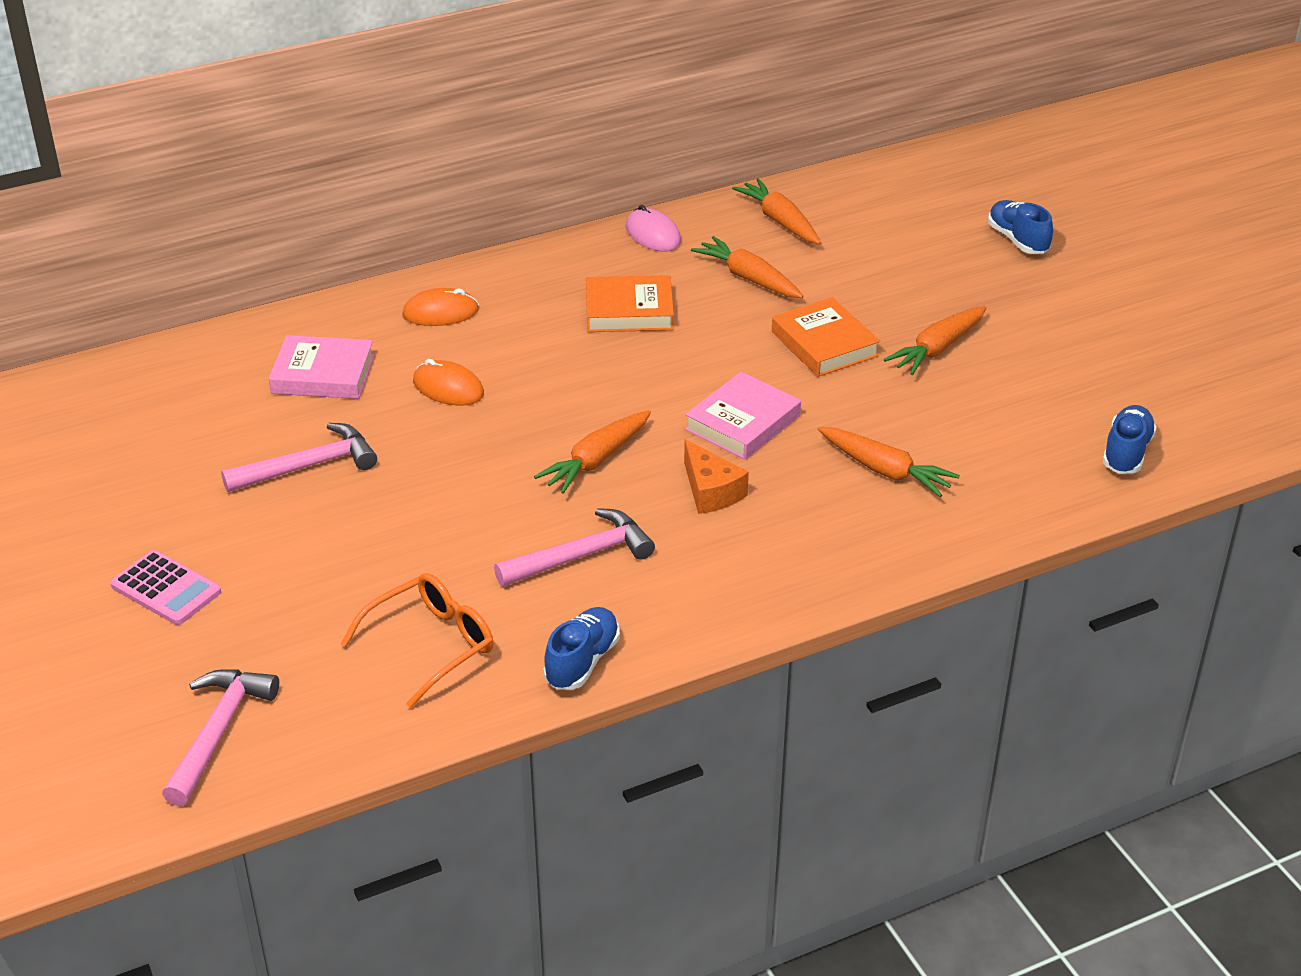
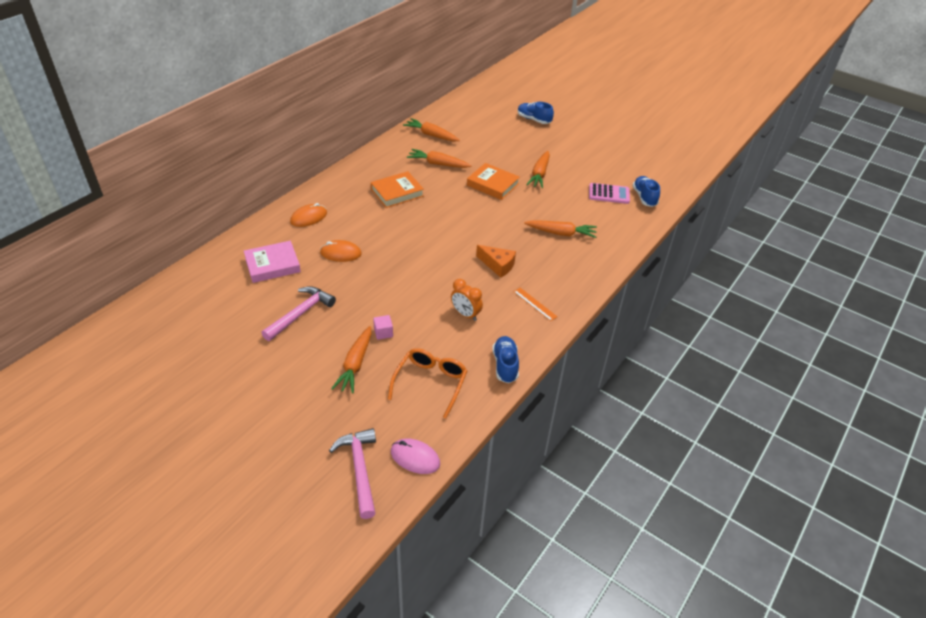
camera: 30 degrees left, 5 degrees up
pink calculator [110,550,221,625] -> pink calculator moved to [589,183,630,204]
pink hammer [494,508,655,587] -> orange clock [451,279,483,321]
orange carrot [534,410,651,494] -> orange carrot moved to [331,326,372,394]
pink mouse [625,205,681,252] -> pink mouse moved to [391,438,440,474]
pink book [685,372,801,459] -> none
none -> pink cube [373,315,393,340]
none -> orange ruler [513,288,557,321]

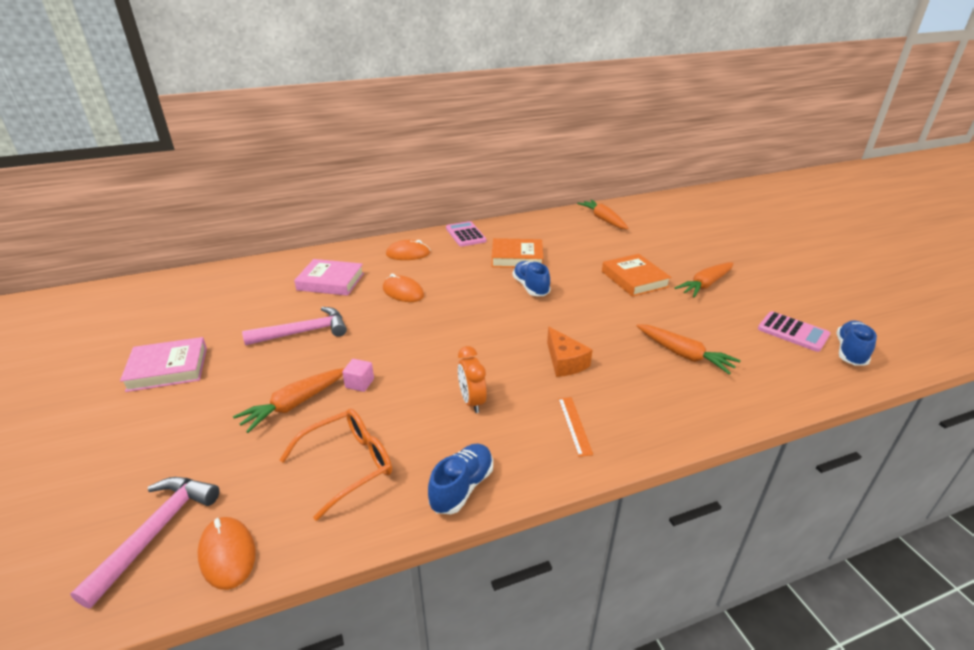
camera: 35 degrees right, 10 degrees down
pink mouse [391,438,440,474] -> orange mouse [198,517,256,590]
orange carrot [407,149,471,168] -> none
blue shoe [518,102,554,124] -> blue shoe moved to [512,261,551,296]
none -> pink book [120,337,207,392]
none -> pink calculator [446,221,486,247]

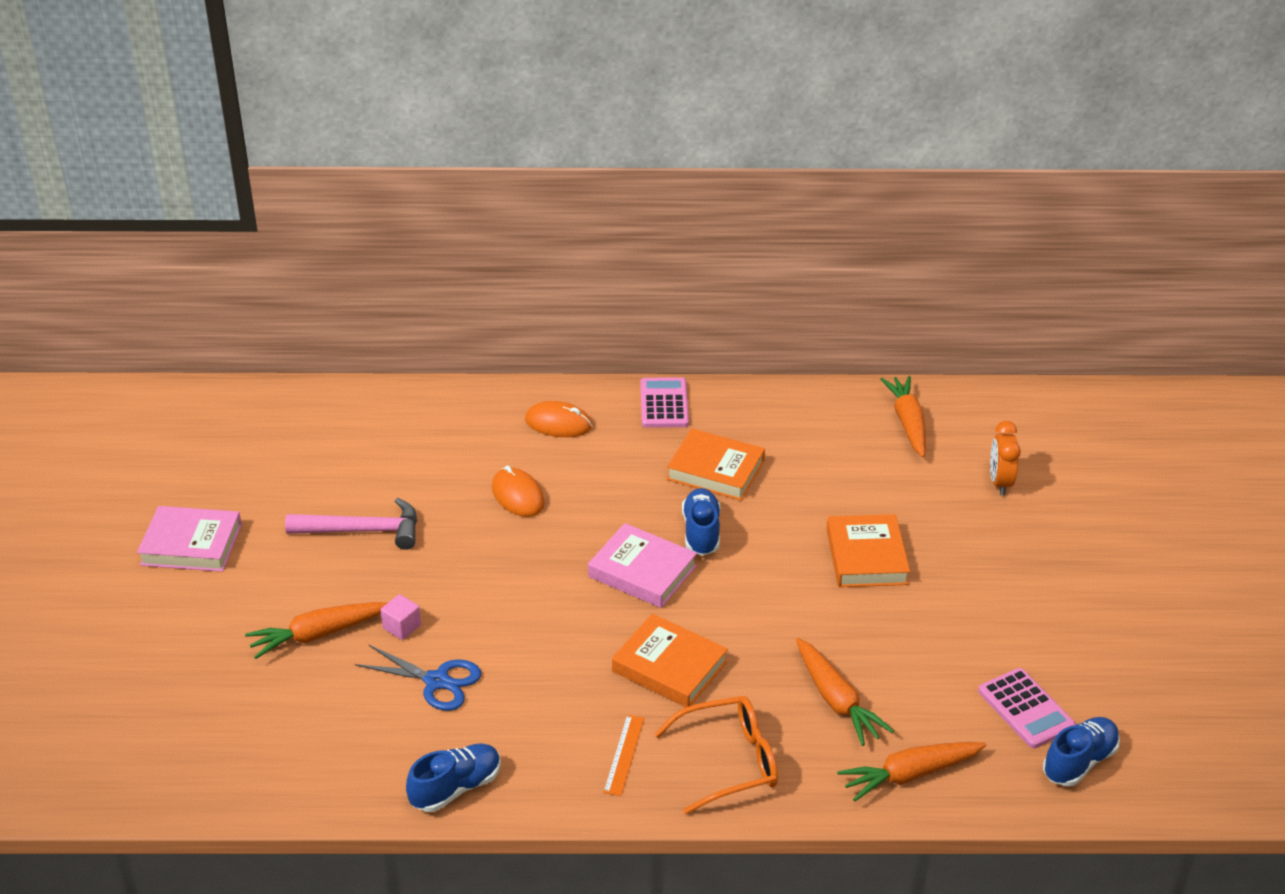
camera: 20 degrees right, 5 degrees up
pink hammer [70,477,219,608] -> none
orange mouse [198,517,256,590] -> none
orange glasses [280,409,392,521] -> orange glasses moved to [654,696,778,814]
pink book [294,259,364,296] -> pink book moved to [588,523,697,608]
orange clock [458,346,487,413] -> orange clock moved to [990,421,1021,496]
orange cheese [547,327,592,377] -> orange book [612,614,728,707]
orange carrot [675,262,734,297] -> orange carrot moved to [837,742,986,801]
none -> blue scissors [355,644,481,711]

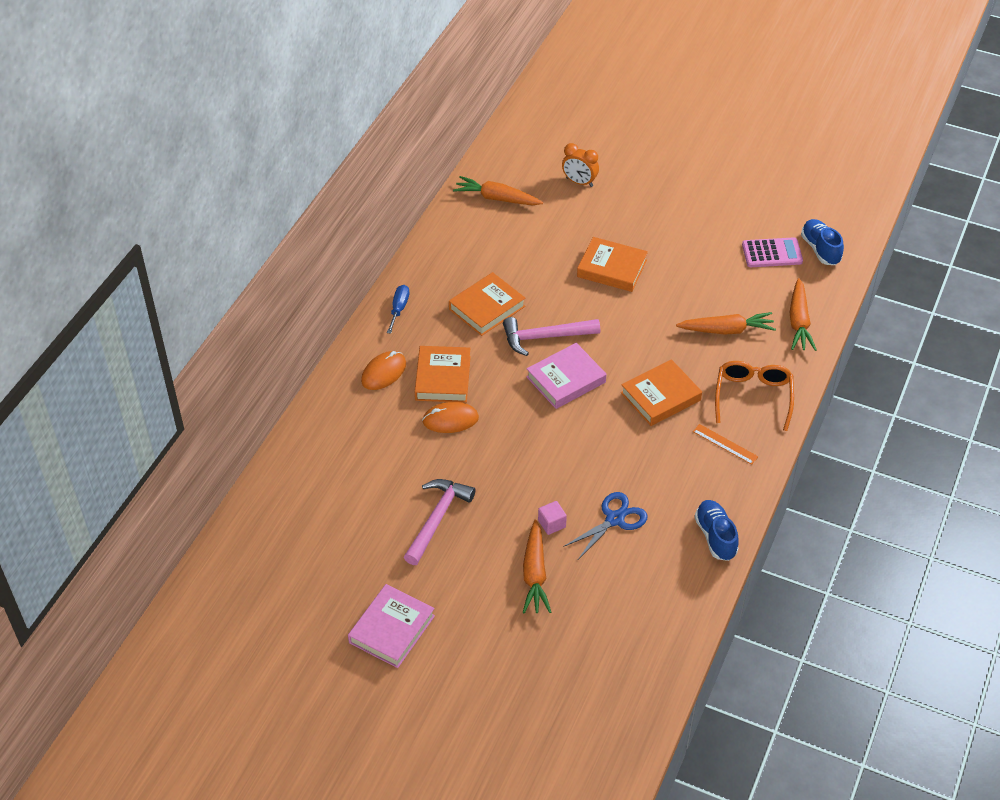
camera: 65 degrees left, 10 degrees up
pink calculator [641,377,689,428] -> blue screwdriver [387,285,410,334]
blue shoe [682,488,720,556] -> pink hammer [503,317,600,356]
none -> orange book [415,346,471,403]

